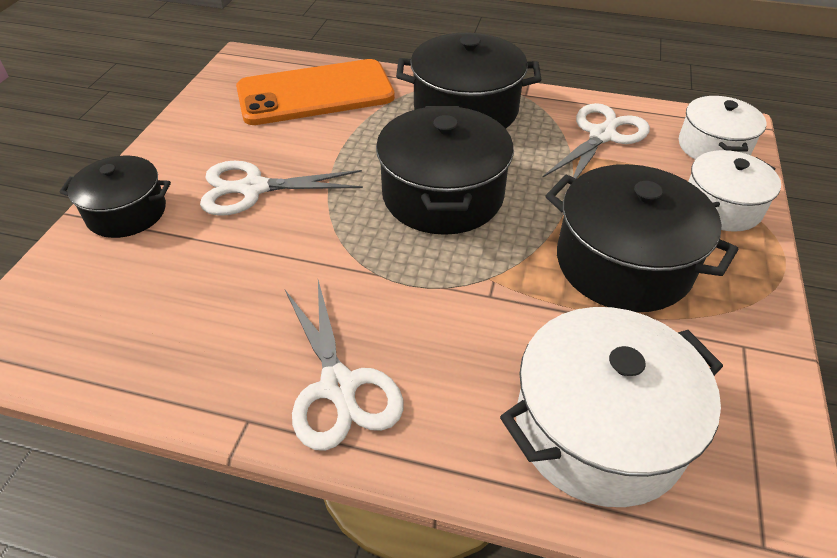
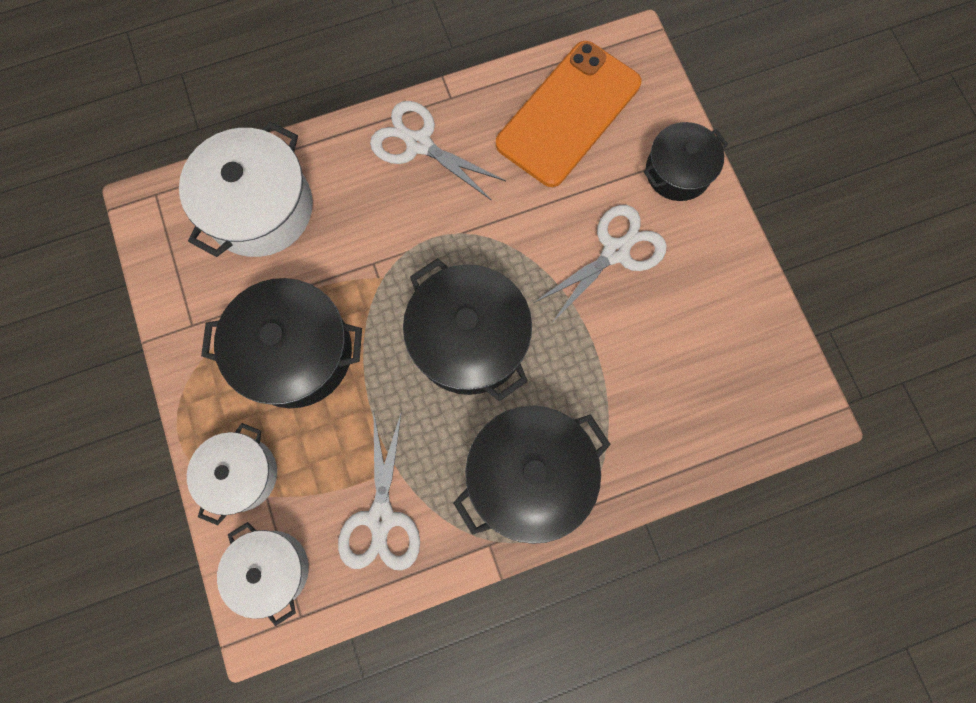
camera: 145 degrees right, 30 degrees up
orange phone [236,59,395,125] -> orange phone moved to [496,41,641,187]

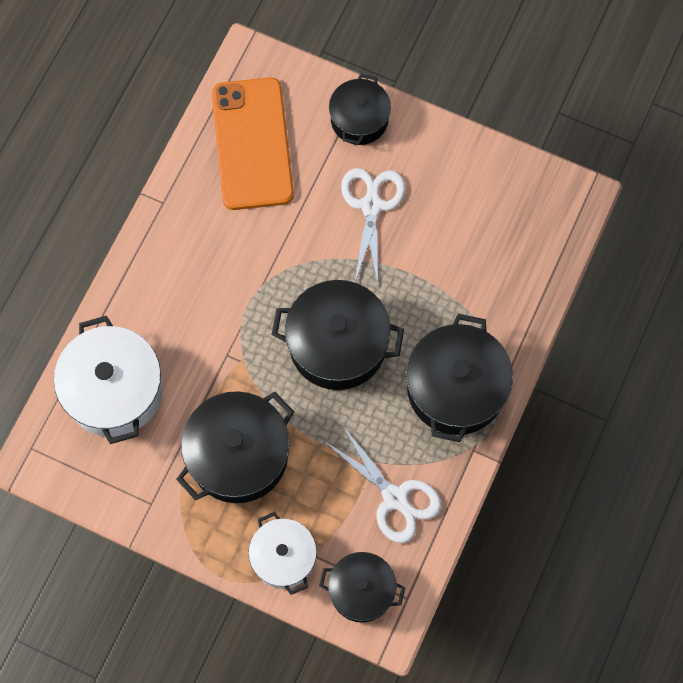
camera: 45 degrees left, 5 degrees down
white pot [217,522,309,626] -> black pot [319,552,405,622]
white scissors [370,101,506,201] -> none

